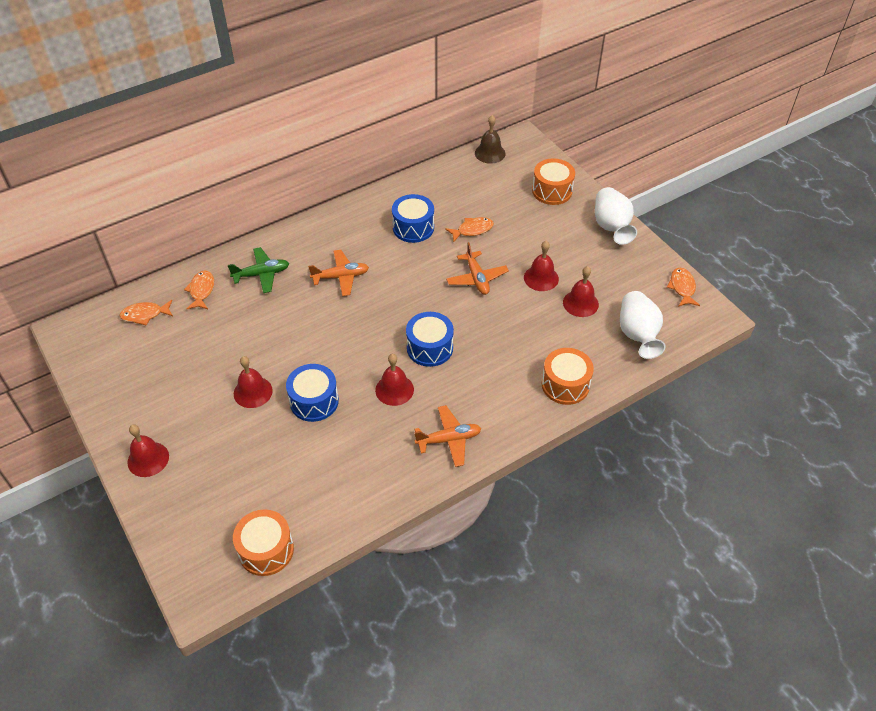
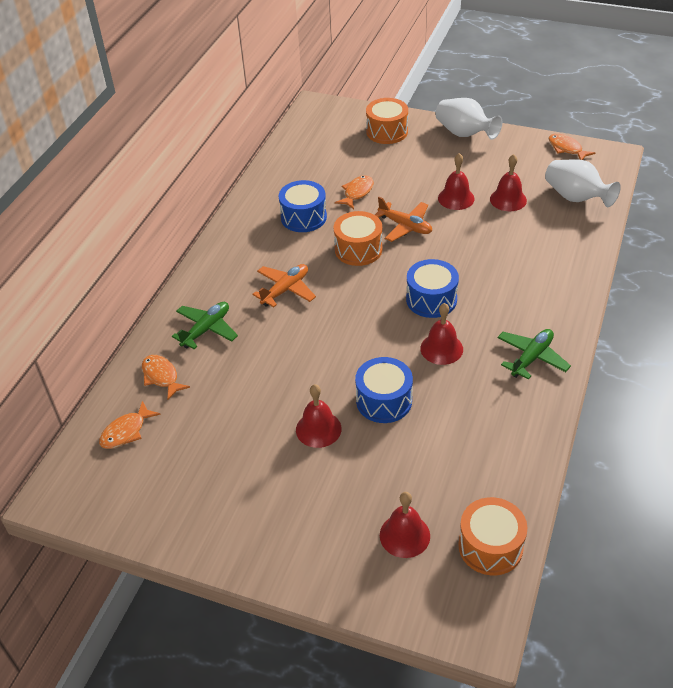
camera: 35 degrees left, 5 degrees down
red bell [127,424,169,477] -> red bell moved to [380,492,430,558]
orange plane [414,405,482,467] -> green plane [498,329,571,380]
brown bell [475,115,506,164] -> none
orange drum [542,348,594,405] -> orange drum moved to [334,211,383,266]

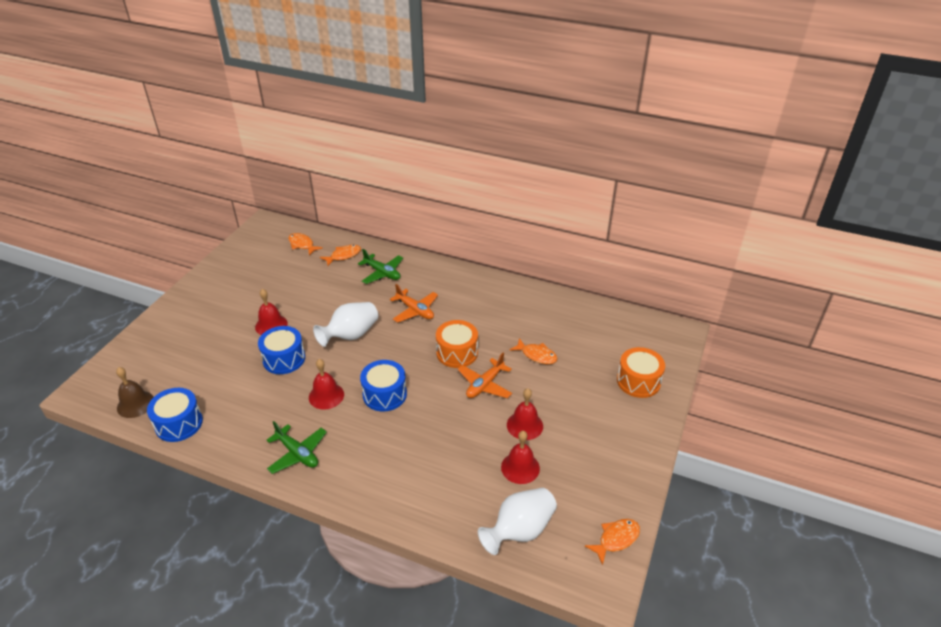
camera: 90 degrees right, 5 degrees down
blue drum [279,180,327,232] -> blue drum moved to [147,388,203,442]
red bell [380,492,430,558] -> none
white vase [435,98,502,140] -> white vase moved to [313,302,378,347]
orange drum [458,497,527,575] -> brown bell [116,367,153,418]

